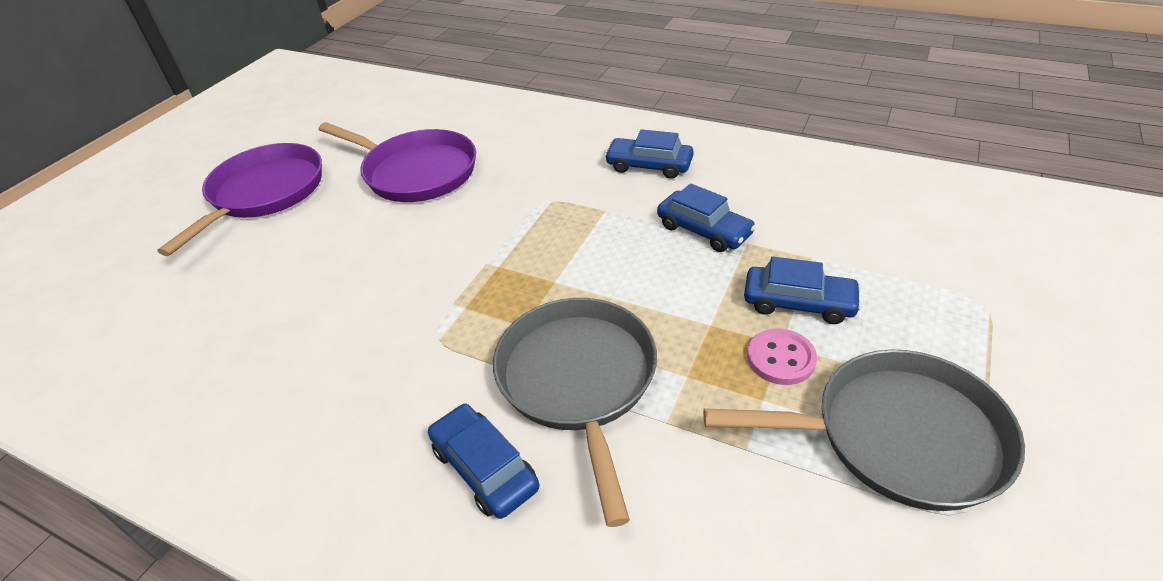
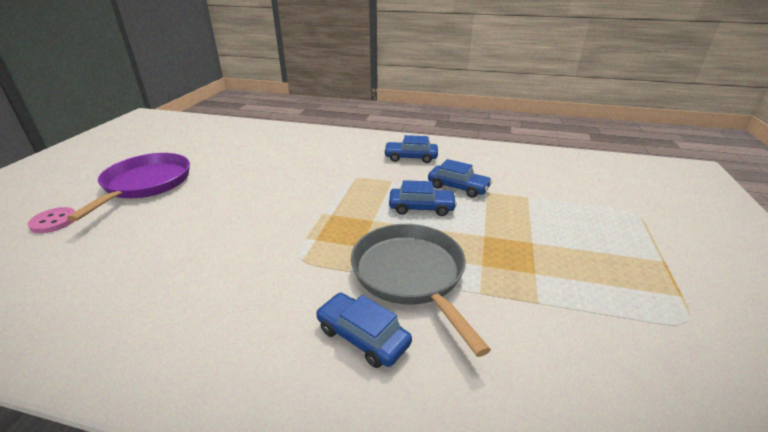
camera: 15 degrees left, 10 degrees down
purple pan [319,122,476,202] -> none
grey pan [703,349,1025,511] -> none
blue car [744,256,862,324] -> blue car moved to [389,180,457,216]
pink button [747,328,817,385] -> pink button moved to [28,207,75,233]

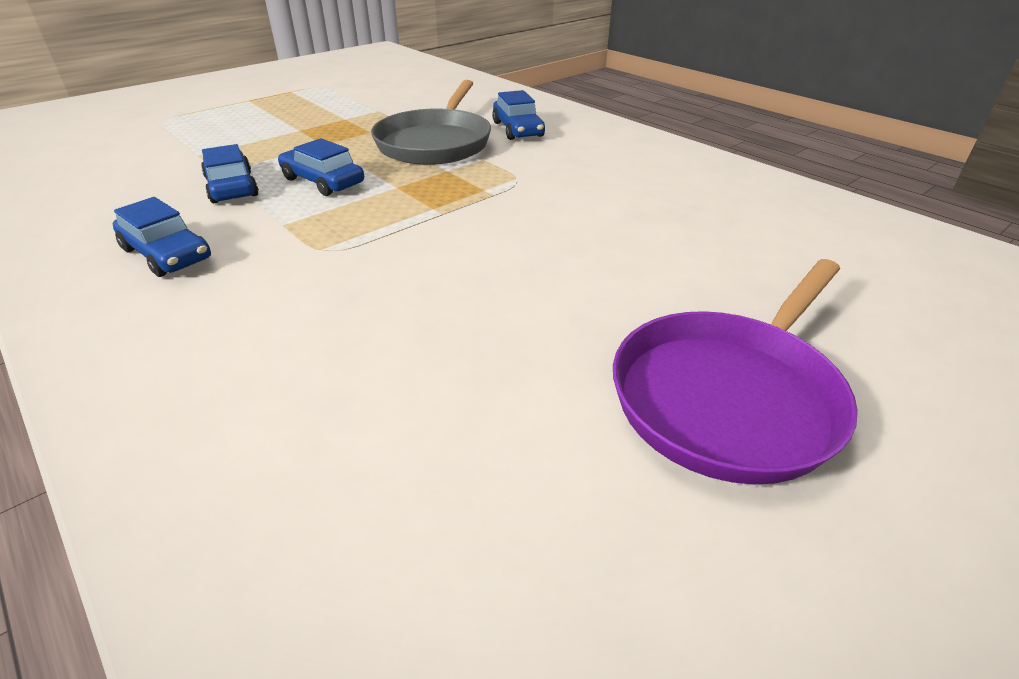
camera: 145 degrees left, 5 degrees up
pink button [28,207,75,233] -> none

